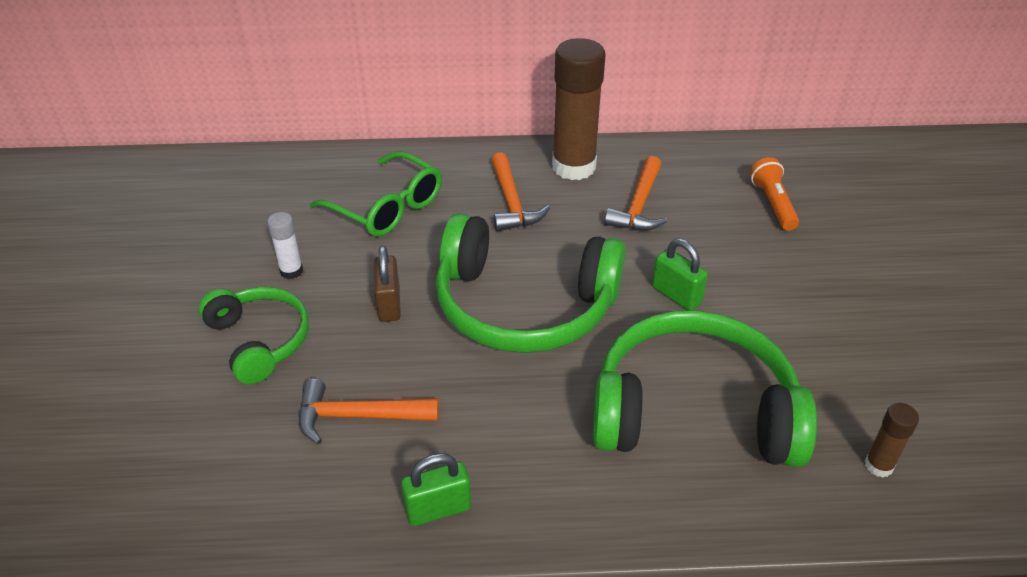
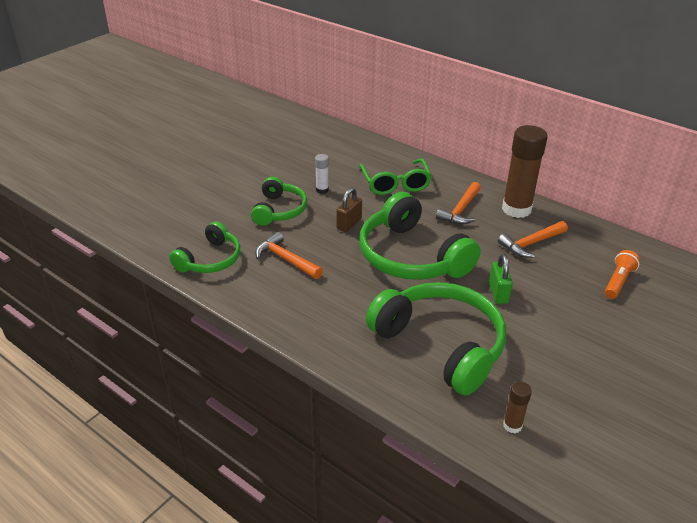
camera: 40 degrees right, 5 degrees down
green padlock [401,453,471,526] -> none
none -> green headphones [169,221,240,273]

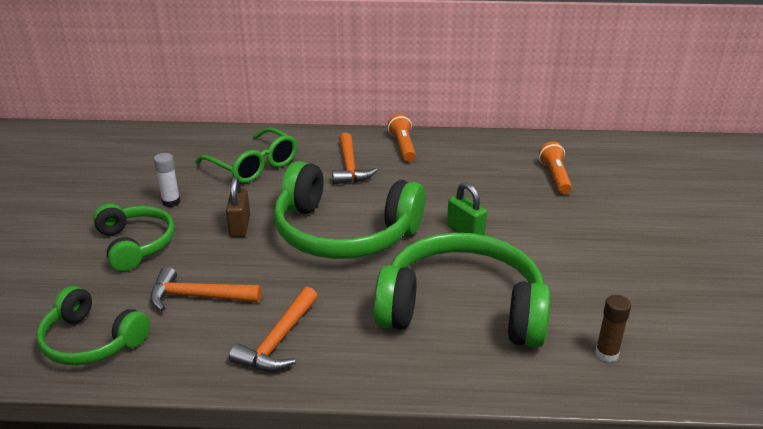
camera: 35 degrees left, 5 degrees down
green headphones [169,221,240,273] -> green headphones turned 120 degrees clockwise [36,286,150,365]
orange hammer [498,221,568,258] -> orange hammer moved to [229,287,318,371]
brown glue stick [502,125,548,218] -> orange flashlight [388,114,416,162]

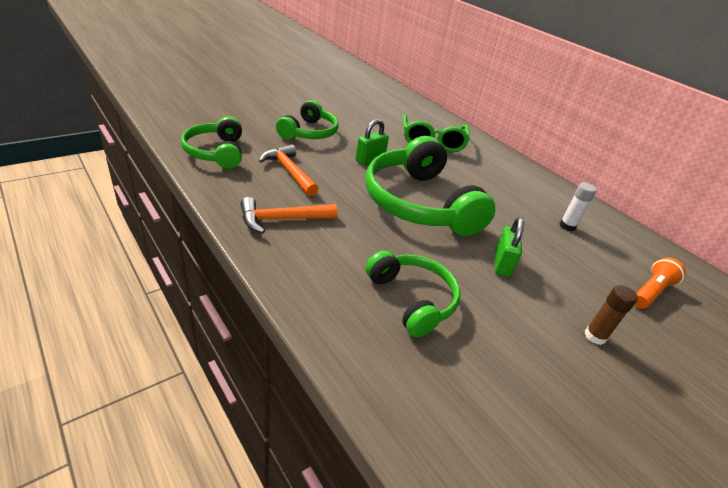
camera: 45 degrees right, 5 degrees up
white glue stick [154,153,180,207] -> white glue stick moved to [560,182,597,231]
brown padlock [226,177,250,237] -> green padlock [355,119,389,165]
orange hammer [332,133,377,184] -> none
green headphones [373,233,551,348] -> green headphones [365,250,460,337], size x0.58
orange flashlight [388,114,416,162] -> none
brown glue stick [595,295,631,362] -> brown glue stick moved to [585,285,638,345]

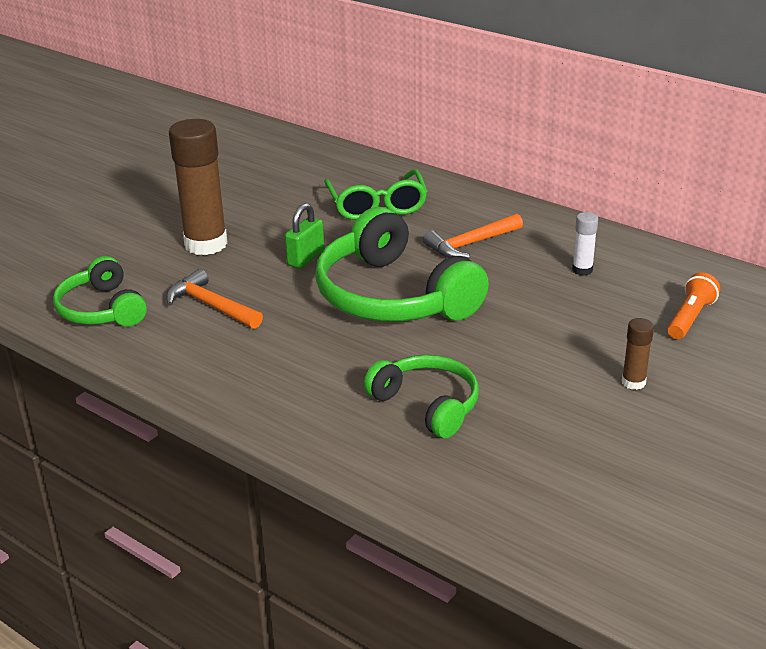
camera: 10 degrees left, 5 degrees down
orange hammer [240,197,337,233] -> orange hammer moved to [423,213,523,259]
green headphones [276,100,339,140] -> brown glue stick [169,119,228,255]
green padlock [495,217,524,277] -> none

